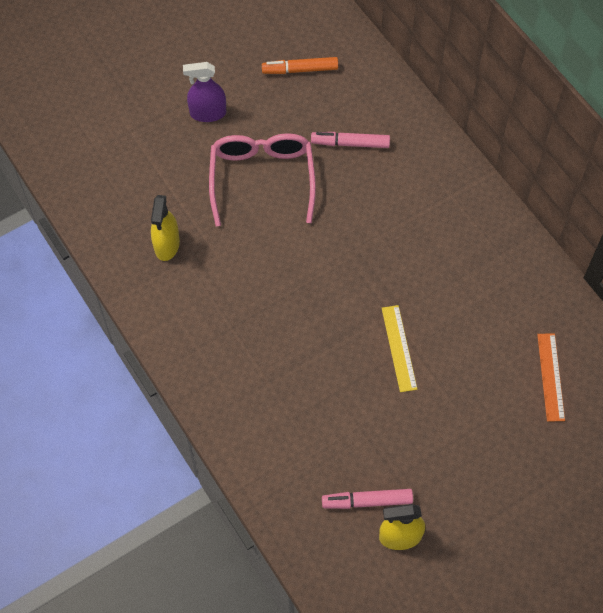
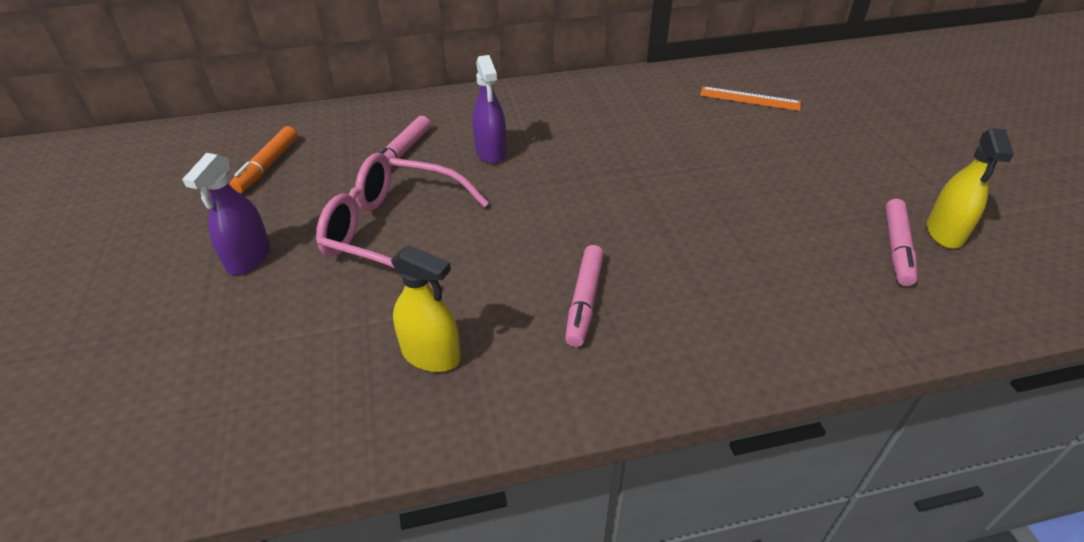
camera: 70 degrees left, 20 degrees down
yellow ruler [382,305,417,392] -> none
none -> purple spray bottle [473,55,507,164]
none -> pink marker [565,245,604,347]

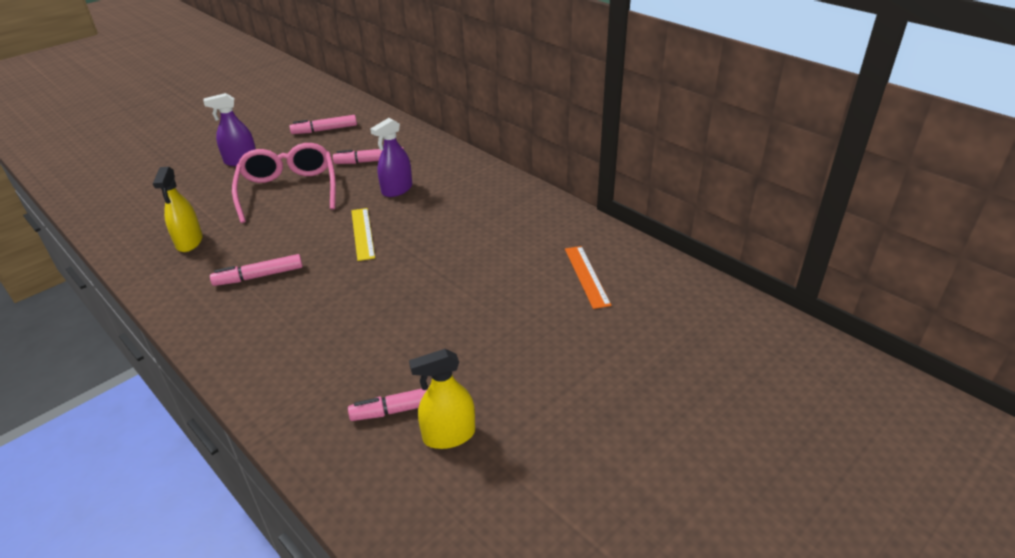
camera: 60 degrees right, 5 degrees down
orange marker [229,126,297,194] -> pink marker [289,115,357,134]
none -> yellow ruler [351,208,375,261]

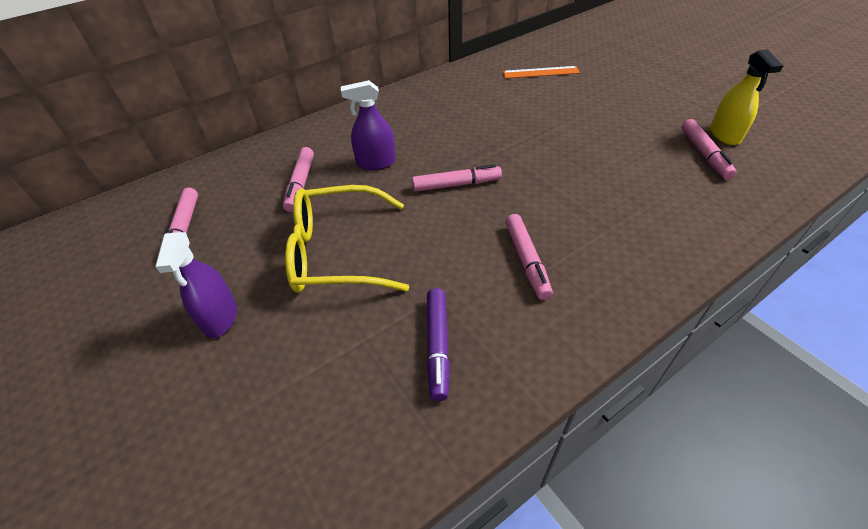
camera: 80 degrees left, 10 degrees up
yellow spray bottle [153,167,203,252] -> purple marker [427,288,450,401]
pink glasses [232,143,336,223] -> yellow glasses [285,185,409,293]
yellow ruler [351,208,375,261] -> pink marker [412,164,502,192]
purple spray bottle [370,118,412,197] -> purple spray bottle turned 120 degrees clockwise [341,80,396,170]

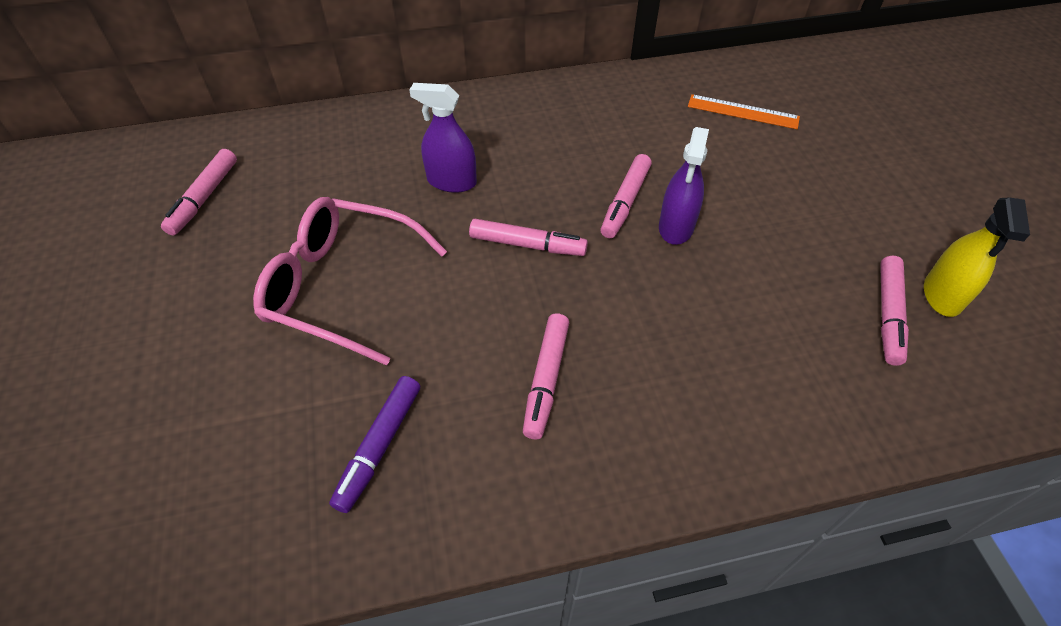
camera: 20 degrees right, 5 degrees up
purple spray bottle [155,232,237,338] -> purple spray bottle moved to [659,127,709,245]
pink marker [283,147,314,212] -> pink marker moved to [601,154,652,238]
yellow glasses [285,185,409,293] -> pink glasses [253,197,447,366]

